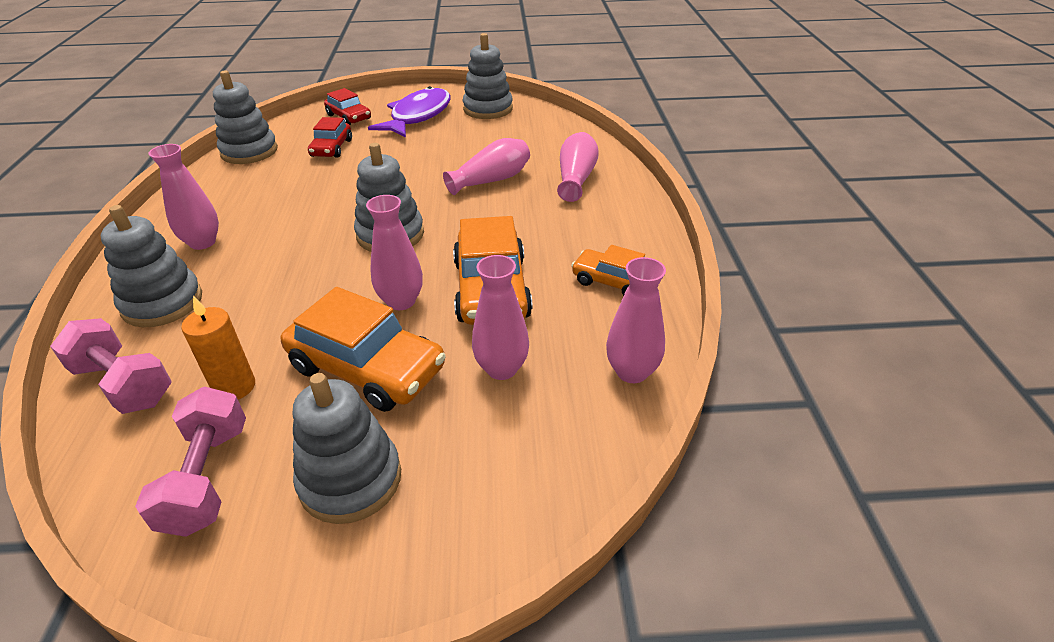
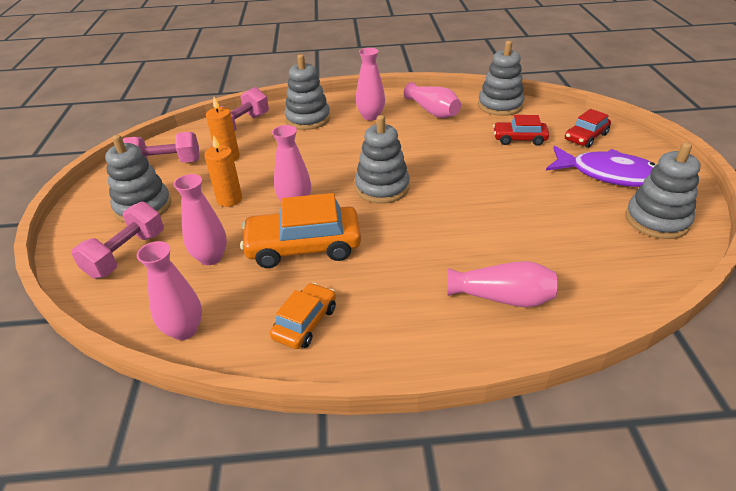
camera: 90 degrees right, 0 degrees up
orange car [281,287,446,412] -> orange candle [204,135,242,207]
pink vase [443,138,530,195] -> pink vase moved to [404,82,461,118]
none -> pink dumbbell [71,202,164,279]

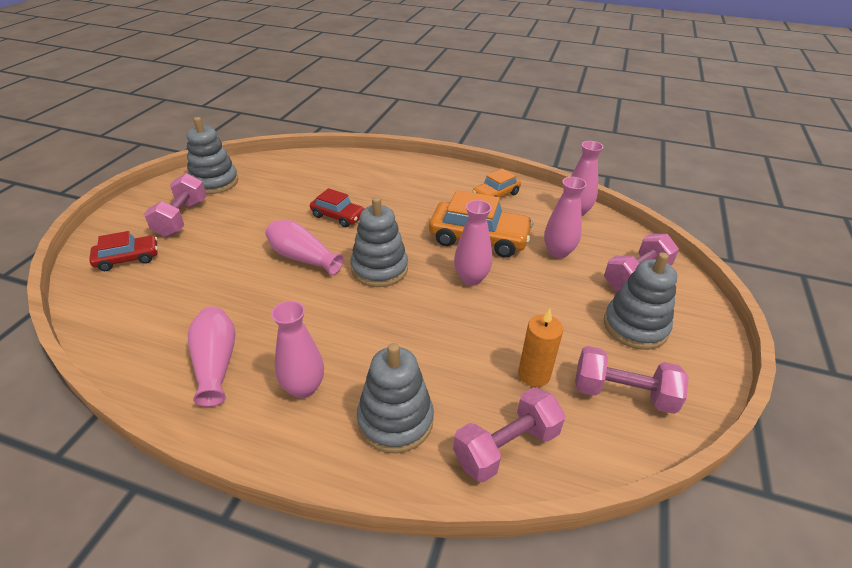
camera: 160 degrees left, 0 degrees up
orange candle [204,135,242,207] -> none
pink vase [447,261,557,307] -> pink vase moved to [266,220,344,275]
grey stacking toy [478,41,524,116] -> none
red car [493,115,549,146] -> red car moved to [310,188,365,227]
purple fish [546,146,657,187] -> pink dumbbell [144,173,207,237]

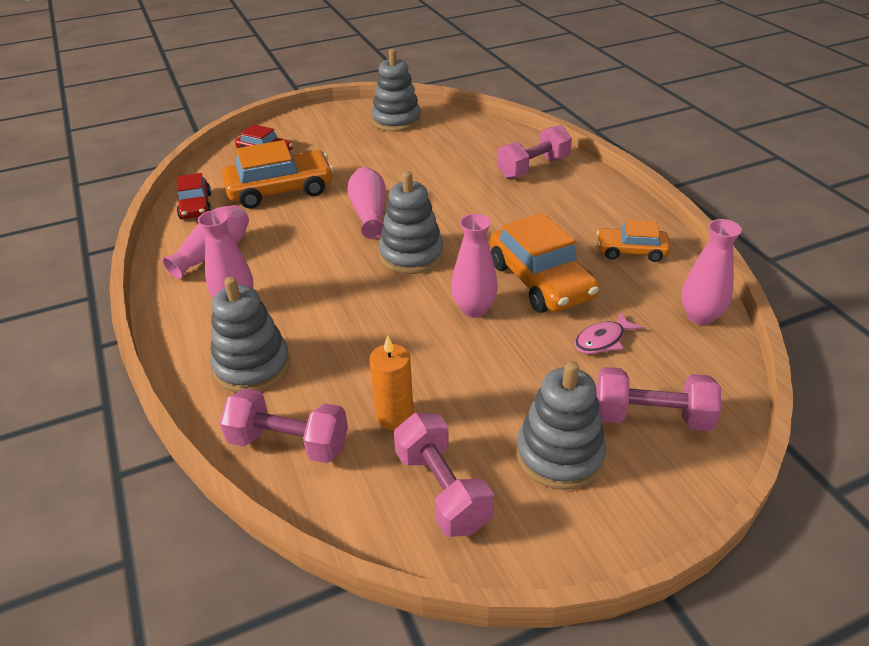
camera: 50 degrees right, 0 degrees up
pink dumbbell [144,173,207,237] -> pink dumbbell moved to [497,125,572,179]
red car [310,188,365,227] -> red car moved to [177,173,212,219]
pink vase [544,177,587,258] -> pink fish [574,312,643,354]
none -> orange car [222,140,334,209]

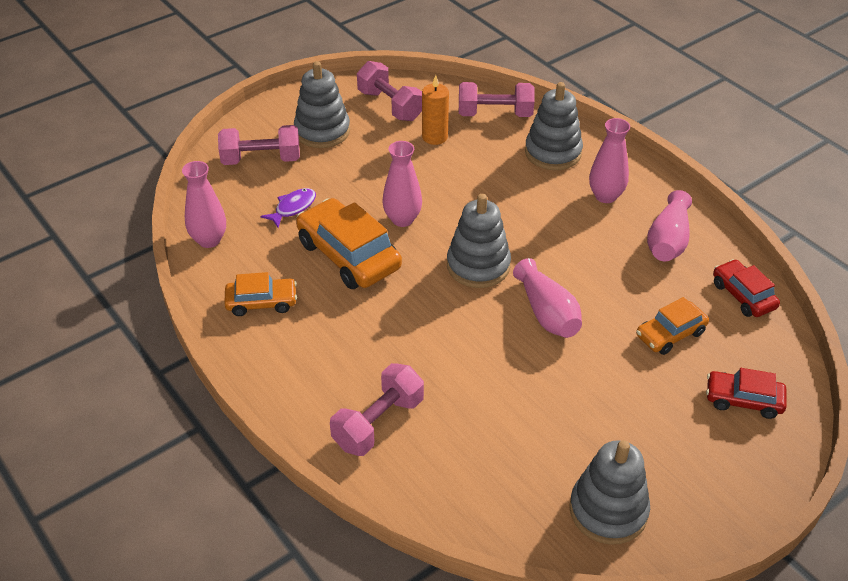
camera: 165 degrees right, 5 degrees up
orange car [222,140,334,209] -> orange car [636,297,709,355], size x0.58
pink fish [574,312,643,354] -> purple fish [260,188,316,228]

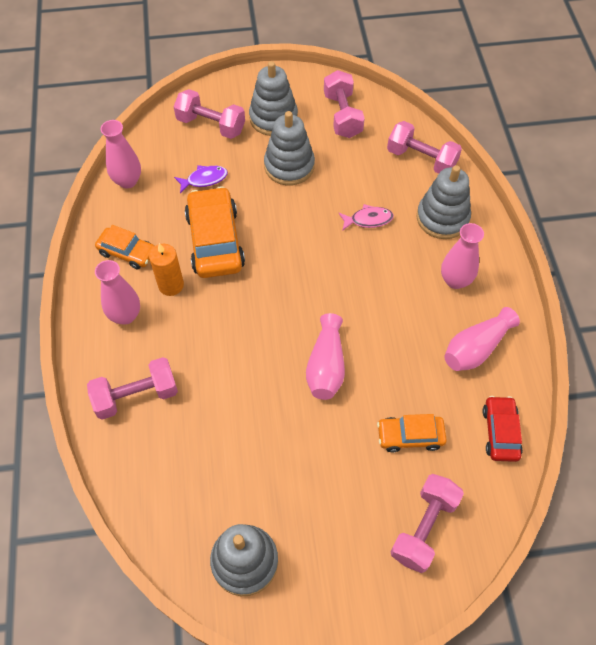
camera: 30 degrees right, 15 degrees up
pink vase [383,141,422,227] -> pink vase moved to [95,260,140,325]
orange candle [422,75,449,145] -> orange candle moved to [149,243,184,296]
grey stacking toy [447,194,511,288] -> grey stacking toy moved to [264,111,315,186]
red car [706,368,787,419] -> pink dumbbell [390,474,464,573]
none -> pink fish [339,204,394,231]

